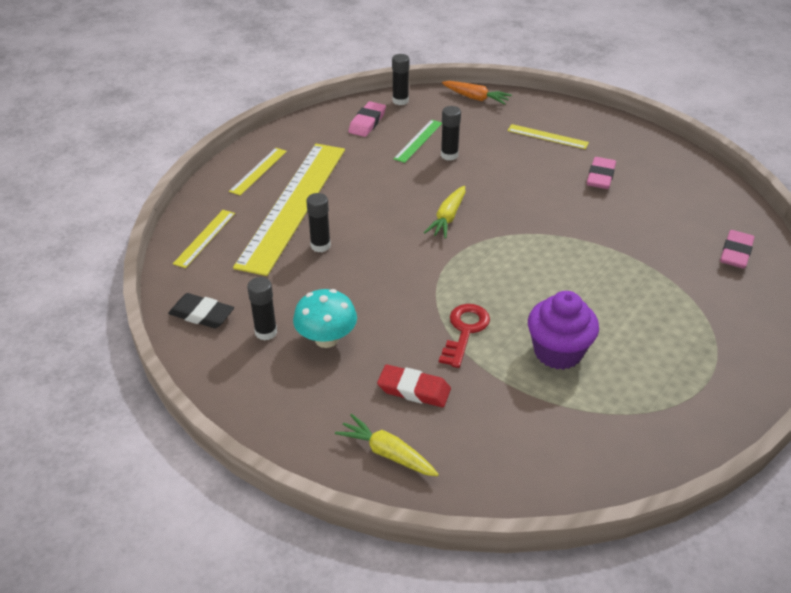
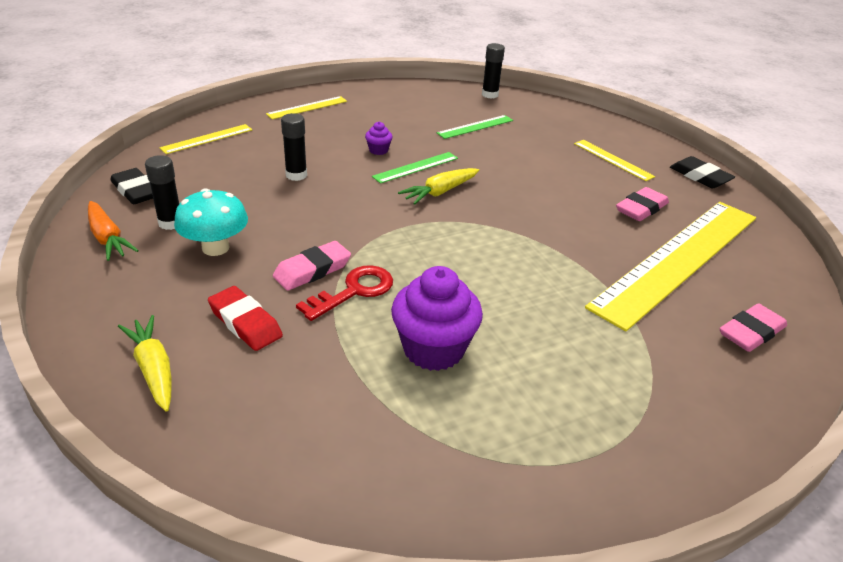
camera: 25 degrees right, 5 degrees down
yellow ruler [233,144,345,276] -> yellow ruler moved to [585,202,756,331]
pink eraser [348,101,386,137] -> pink eraser moved to [273,241,351,291]
black glue stick [441,106,461,161] -> none
orange carrot [442,81,512,105] -> orange carrot moved to [88,201,139,261]
none -> purple cupcake [365,122,393,155]
none -> green ruler [372,152,458,184]
none -> black eraser [670,156,735,189]

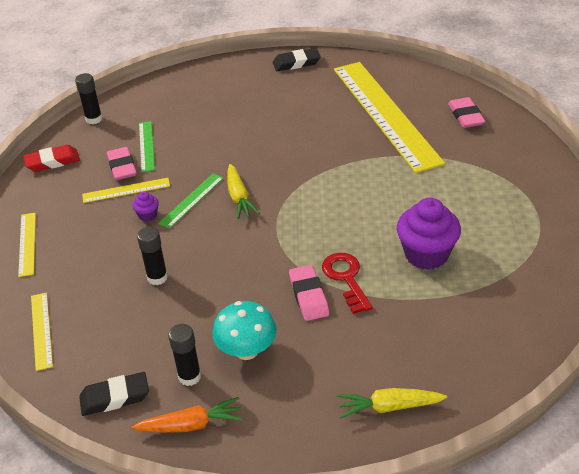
camera: 60 degrees left, 5 degrees up
red eraser [208,286,283,351] -> red eraser moved to [24,145,80,172]
green ruler [372,152,458,184] -> green ruler turned 45 degrees clockwise [158,174,224,229]
yellow ruler [574,140,655,181] -> yellow ruler moved to [82,178,170,203]
pink eraser [616,187,669,221] -> pink eraser moved to [107,147,137,180]

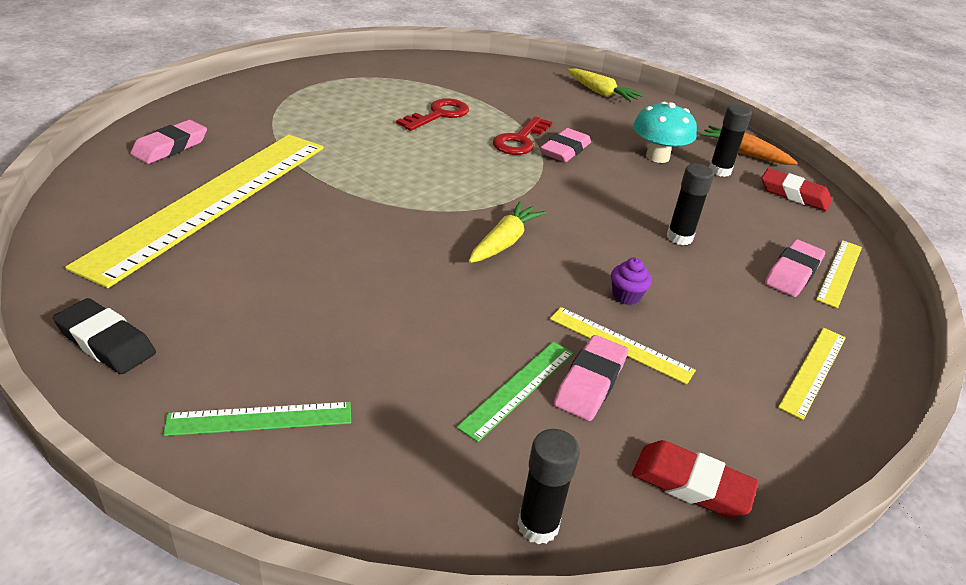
camera: 140 degrees left, 5 degrees down
black eraser [79,372,149,416] -> red eraser [761,168,832,211]
green ruler [158,174,224,229] -> green ruler moved to [163,402,351,436]
purple cupcake [397,198,461,270] -> red key [396,98,469,131]
none -> pink eraser [765,239,825,297]

